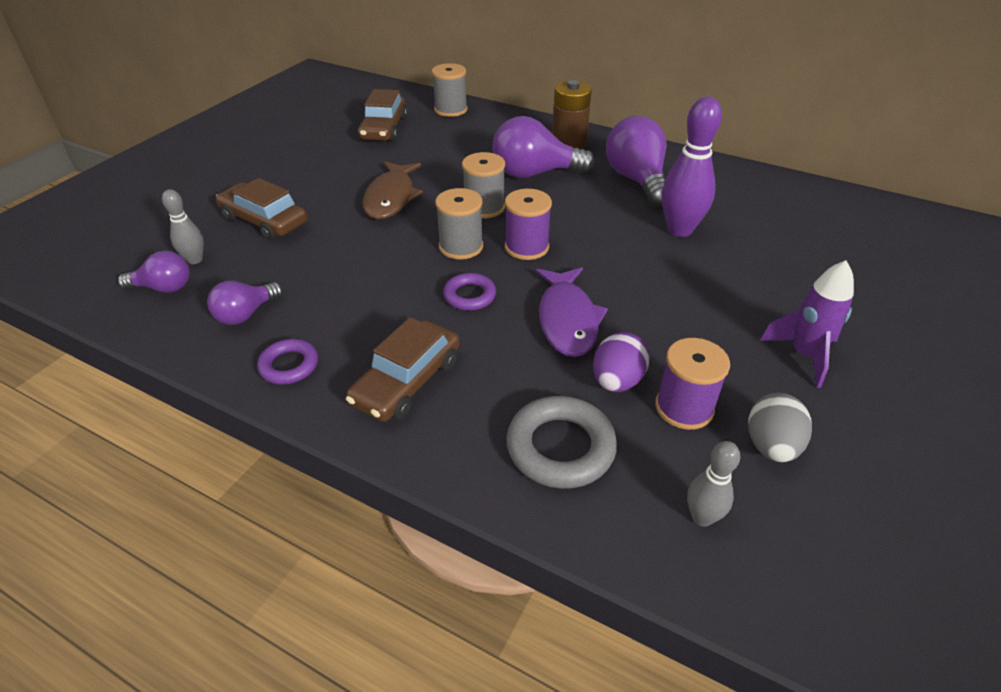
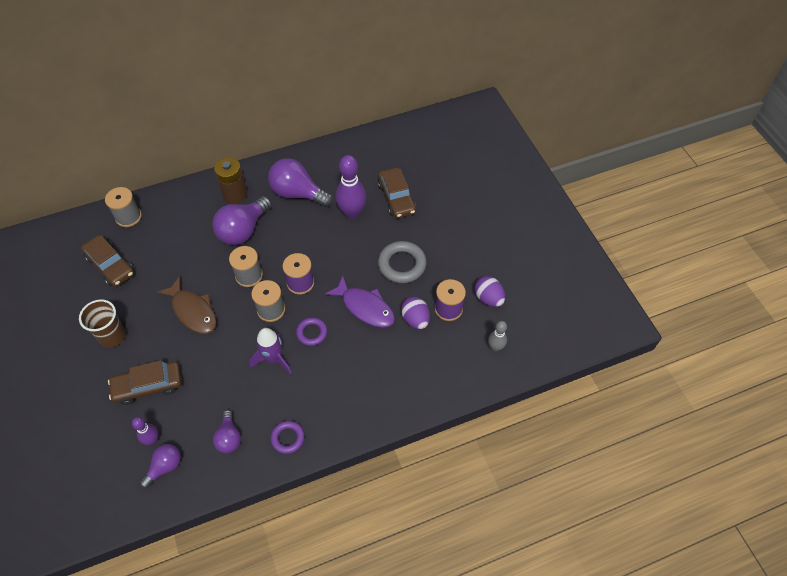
camera: 50 degrees left, 15 degrees up
grey bowling pin [162,189,204,264] -> purple bowling pin [132,417,159,445]
brown car [346,317,460,422] -> brown car moved to [378,167,416,218]
grey ring [506,396,617,489] -> grey ring moved to [378,241,427,283]
grey egg [748,393,812,462] -> purple egg [474,276,505,307]
purple rocket [760,260,854,388] -> purple rocket moved to [249,328,292,375]
none -> brown cup [79,299,126,348]

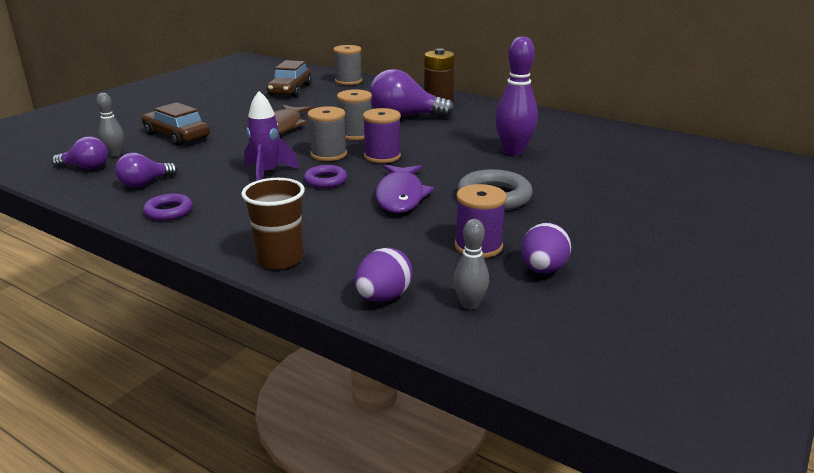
camera: 55 degrees right, 30 degrees down
brown cup [79,299,126,348] -> brown cup moved to [241,178,305,269]
purple bowling pin [132,417,159,445] -> grey bowling pin [96,93,124,157]
purple light bulb [268,158,333,207] -> none
brown car [378,167,416,218] -> none
purple egg [401,297,430,329] -> purple egg moved to [355,247,413,302]

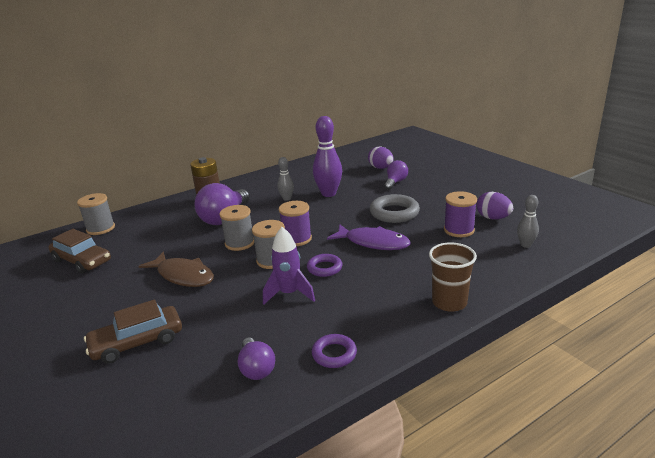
camera: 65 degrees left, 0 degrees up
purple light bulb [52,136,108,170] -> purple light bulb moved to [385,160,408,190]
grey bowling pin [96,93,124,157] -> grey bowling pin moved to [277,157,294,201]
purple egg [355,247,413,302] -> purple egg moved to [368,146,394,169]

